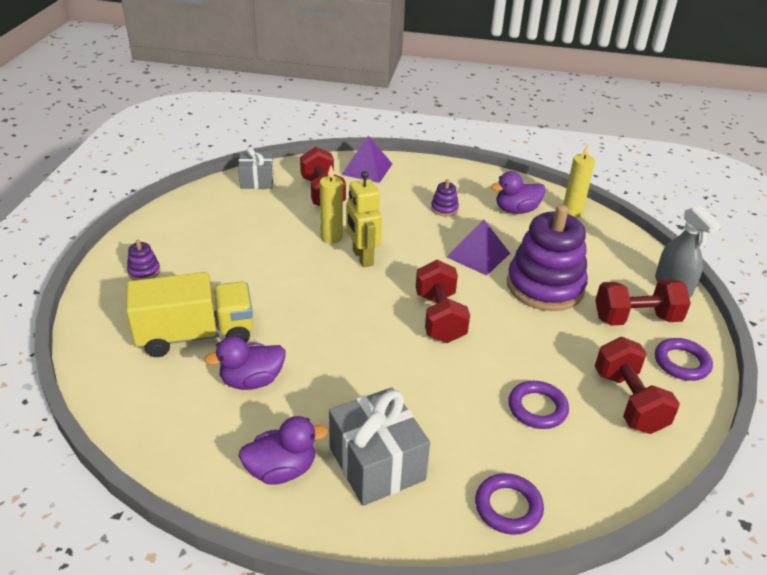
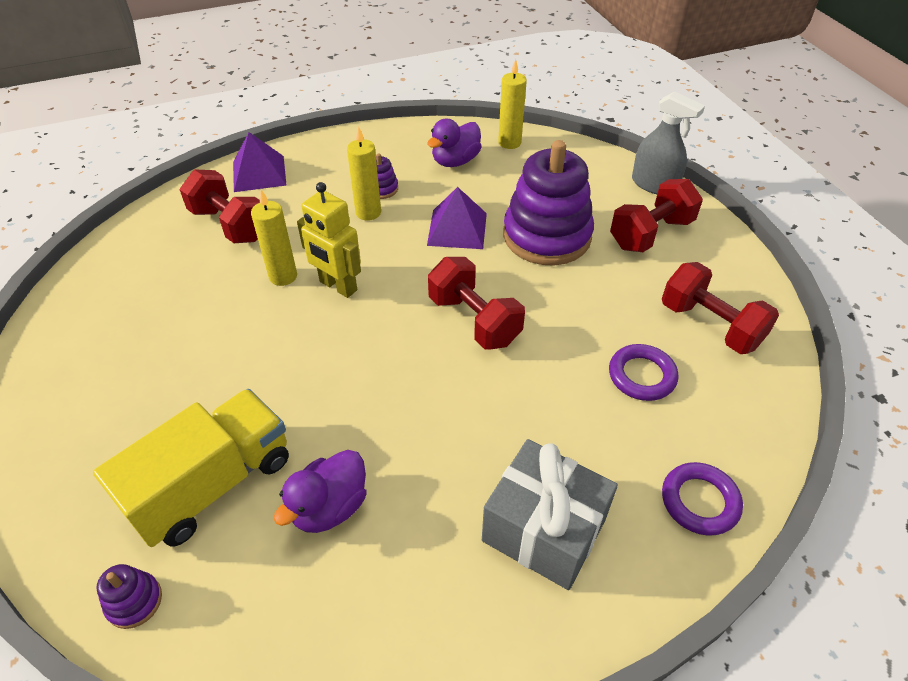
camera: 30 degrees left, 10 degrees up
purple stacking toy [127,240,160,280] -> purple stacking toy moved to [96,564,162,629]
grey gift [238,147,273,189] -> none
purple duck [238,416,328,485] -> none
purple ring [655,338,713,381] -> none
none -> yellow candle [347,126,381,221]

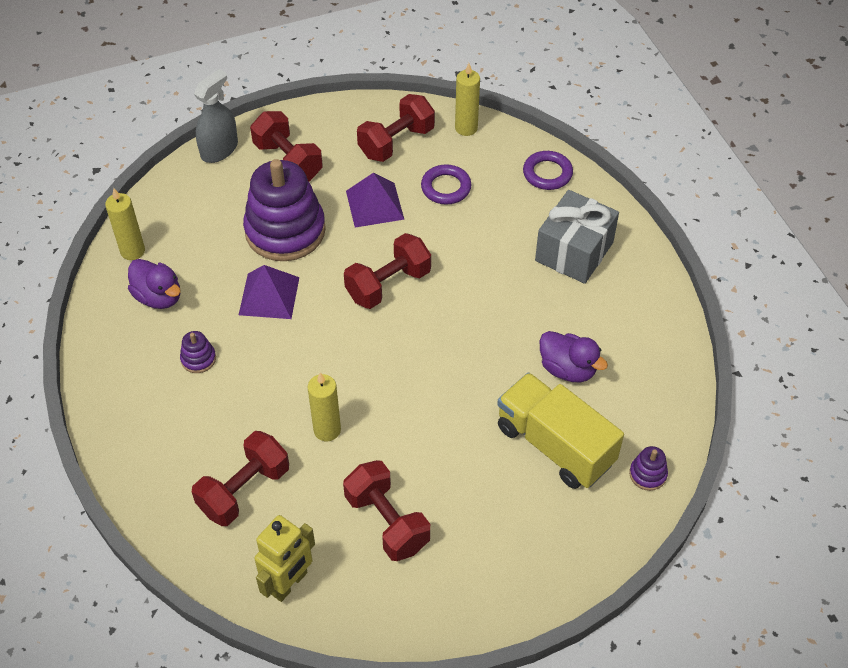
camera: 90 degrees left, 5 degrees up
purple pyramid [233,132,287,192] -> purple pyramid moved to [346,173,404,228]
yellow robot [297,182,361,298] -> yellow robot moved to [254,515,315,602]
yellow candle [347,126,381,221] -> yellow candle moved to [455,63,480,136]
none -> red dumbbell [343,460,430,561]

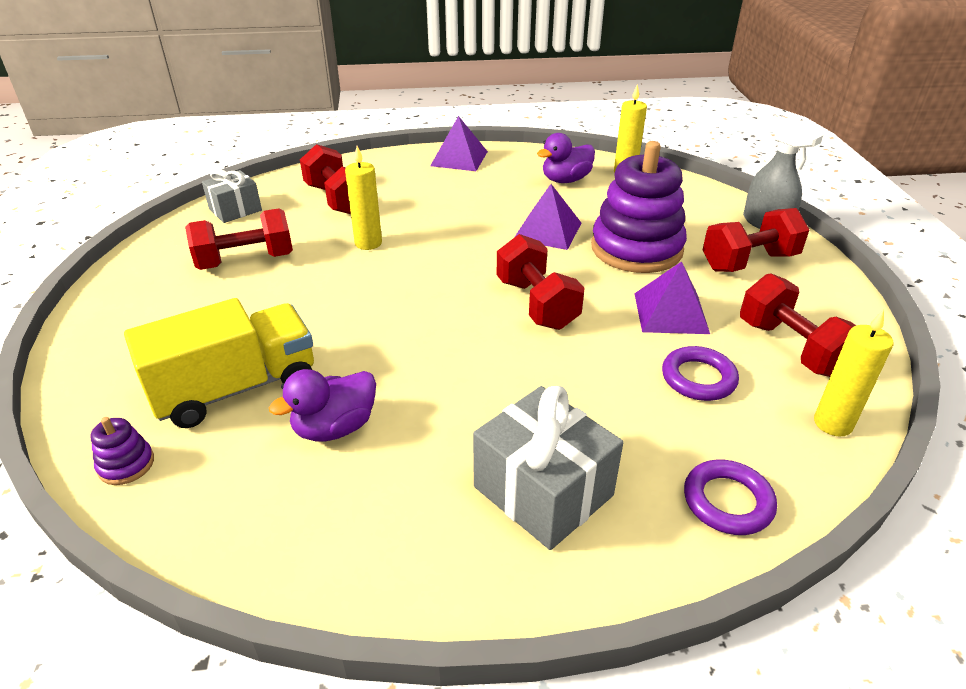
camera: 105 degrees right, 15 degrees down
purple stacking toy [180,331,216,373] -> none
yellow robot [254,515,315,602] -> grey gift [202,169,262,223]
none -> purple pyramid [430,116,488,171]

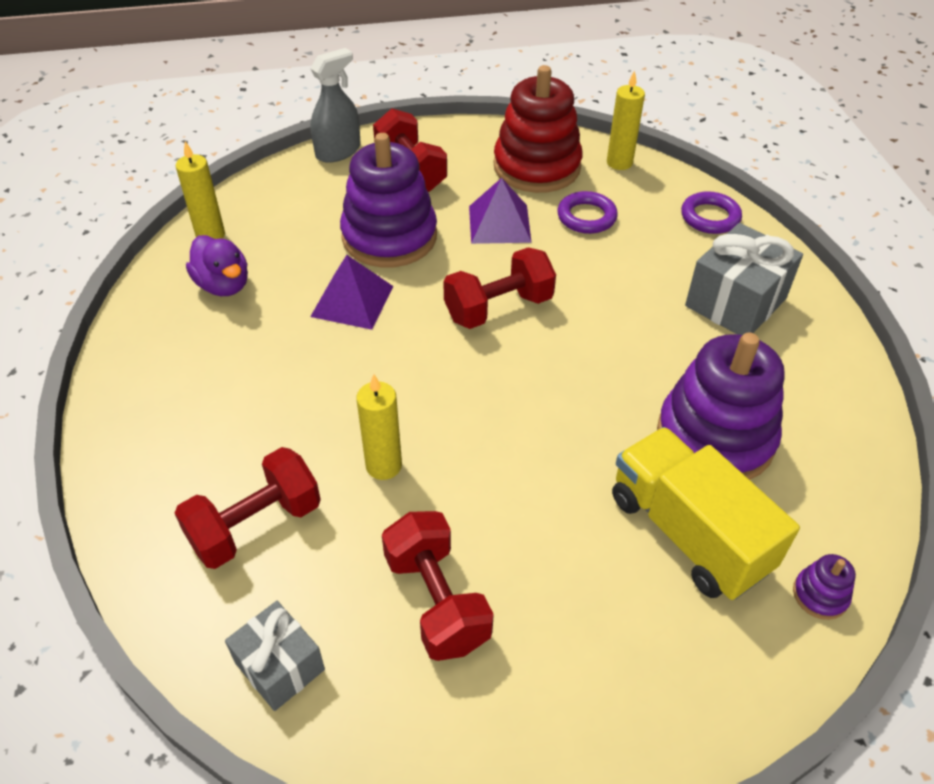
camera: 95 degrees left, 10 degrees up
purple duck [269,369,376,441] -> purple stacking toy [657,333,785,480]
purple pyramid [430,116,488,171] -> none
red dumbbell [740,273,857,377] -> red stacking toy [494,65,582,193]

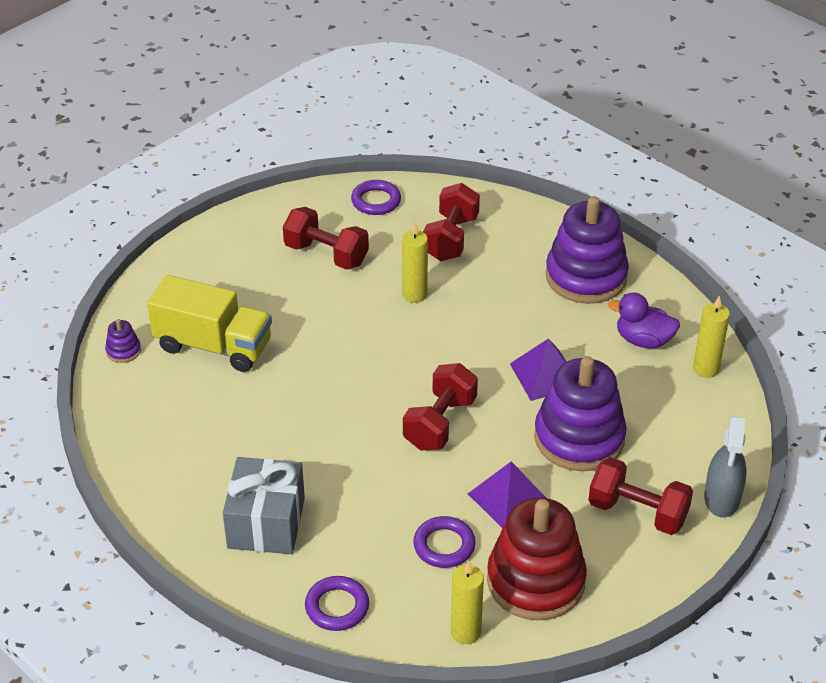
camera: 145 degrees right, 5 degrees down
grey gift [225,601,325,711] -> purple ring [351,180,401,215]
purple stacking toy [657,333,785,480] -> purple stacking toy moved to [545,196,629,304]

